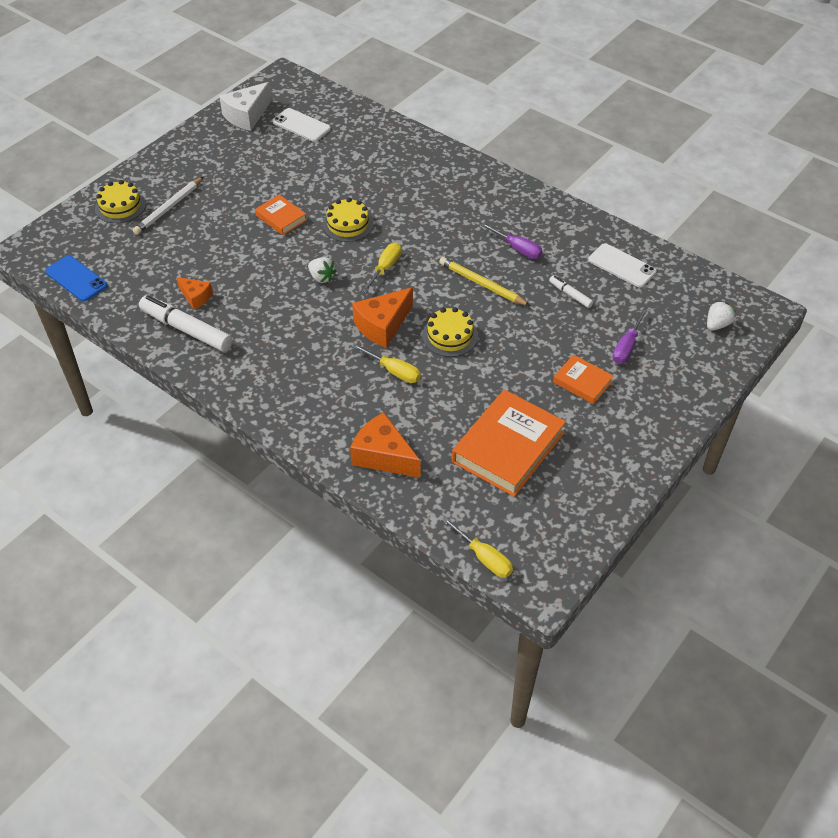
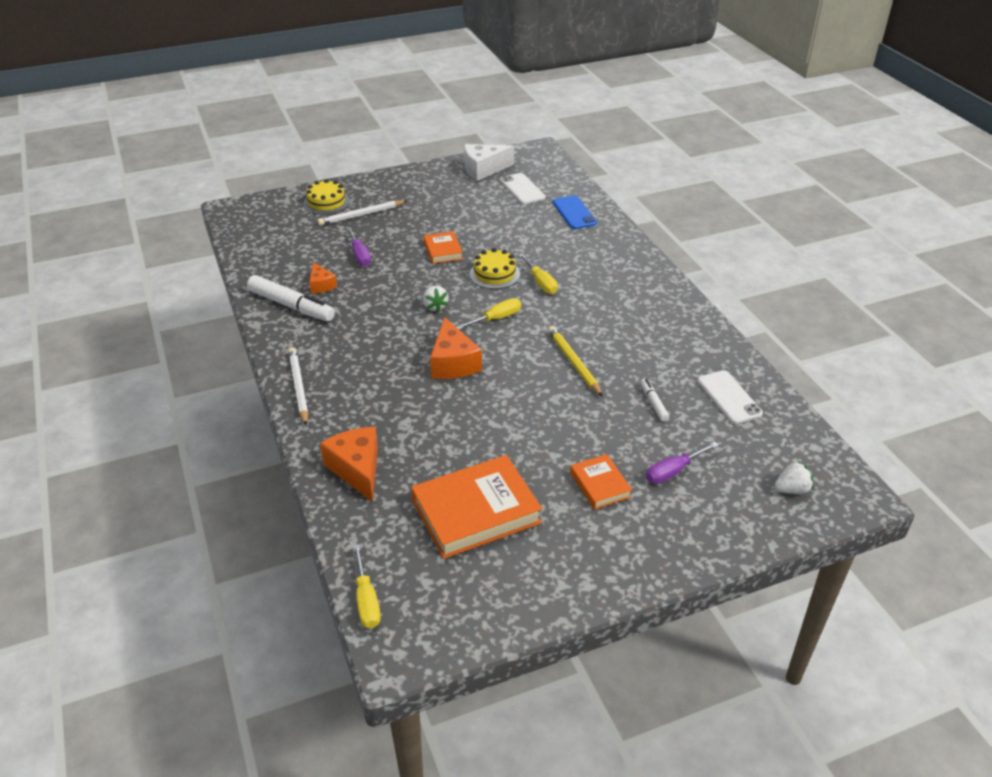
camera: 30 degrees right, 10 degrees down
blue phone [45,255,108,301] -> blue phone moved to [553,195,597,229]
white marker [139,295,232,352] -> white marker turned 150 degrees clockwise [247,275,335,321]
orange cheese [352,287,413,348] -> orange cheese turned 90 degrees counterclockwise [430,317,482,379]
yellow screwdriver [352,344,421,383] -> yellow screwdriver moved to [519,254,558,294]
yellow cake [422,307,478,357] -> none
purple screwdriver [481,223,543,259] -> purple screwdriver moved to [347,227,371,266]
none -> white pencil [288,347,308,425]

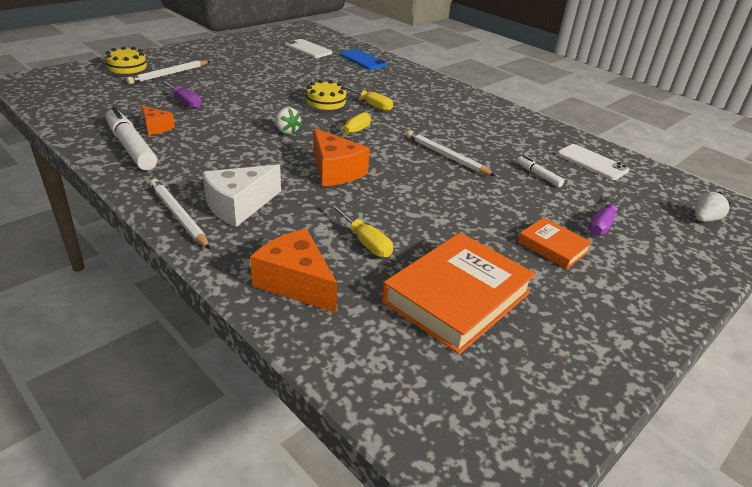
camera: 25 degrees left, 5 degrees down
white marker [247,275,335,321] -> white marker turned 135 degrees counterclockwise [106,107,157,170]
yellow screwdriver [353,544,381,628] -> yellow screwdriver moved to [329,203,393,258]
orange book [424,231,463,264] -> none
white cheese [464,144,514,181] -> white cheese moved to [202,164,281,227]
yellow pencil [548,326,603,397] -> white pencil [406,130,496,176]

